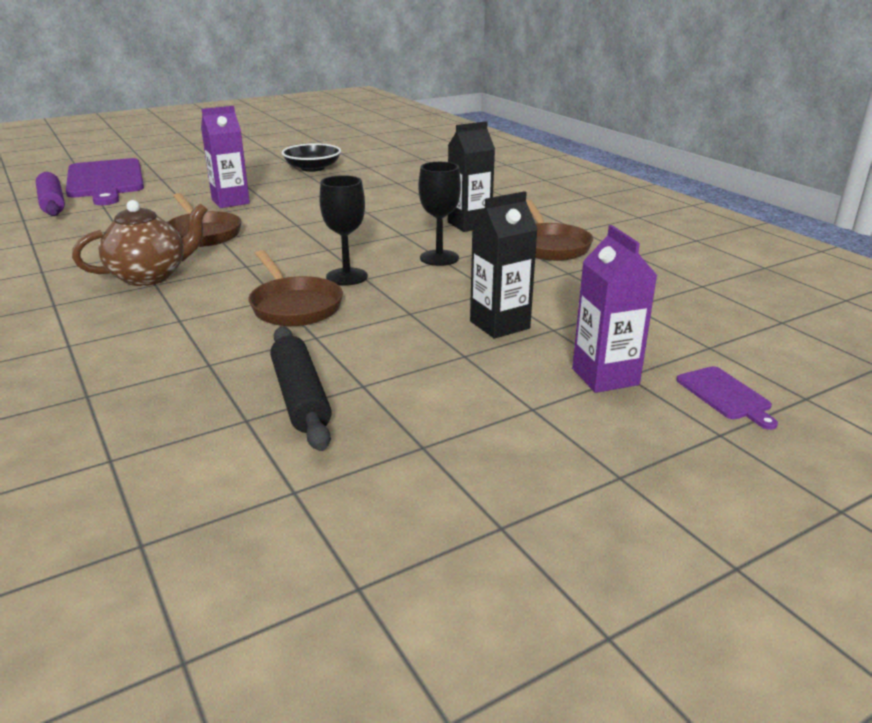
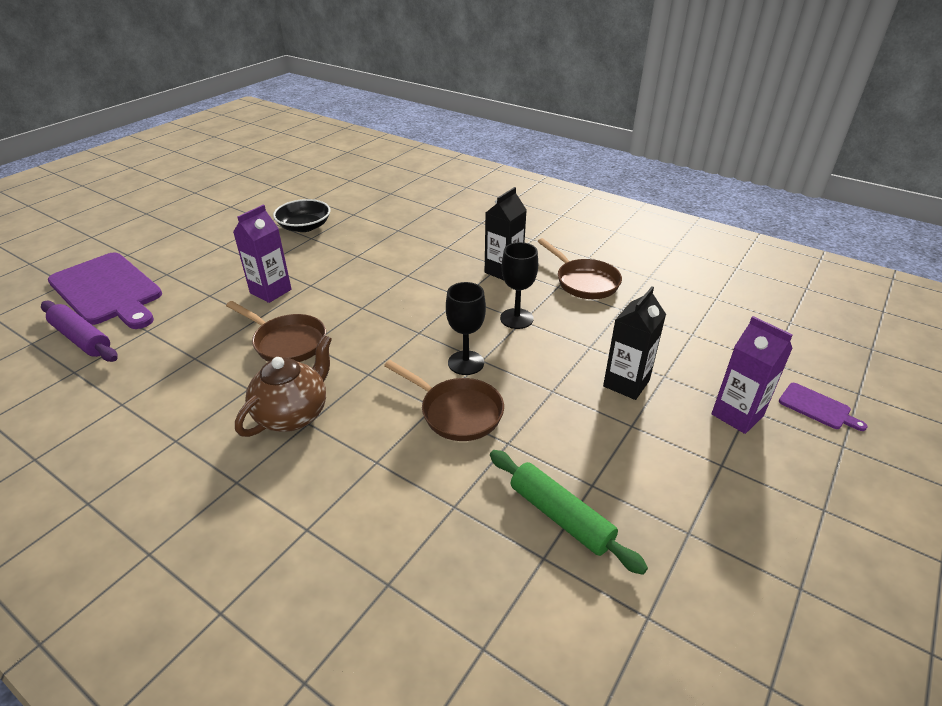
camera: 25 degrees left, 10 degrees up
black rolling pin [270,327,332,451] -> green rolling pin [490,450,648,575]

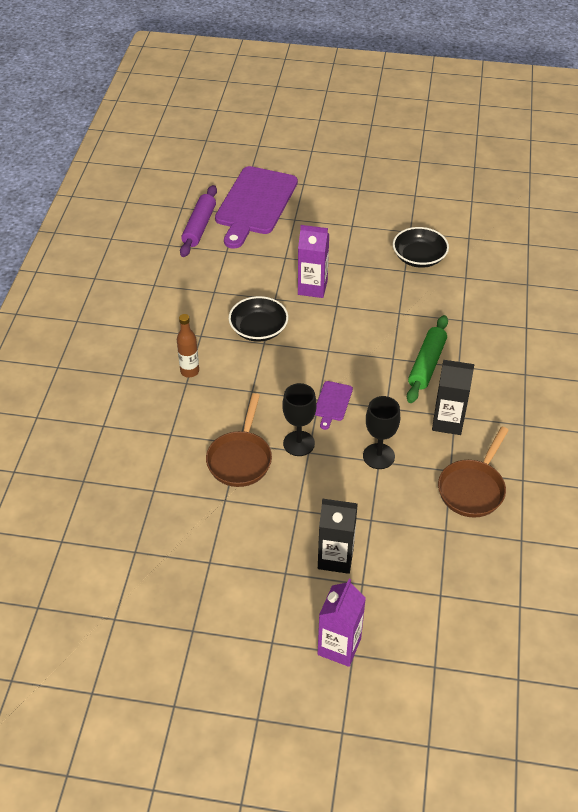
camera: 65 degrees right, 10 degrees up
brown pan [226,301,326,362] -> black bowl [229,296,288,342]
brown teapot [235,335,332,437] -> brown bottle [177,314,199,377]
green rolling pin [490,450,648,575] -> green rolling pin moved to [407,315,448,403]
purple cutting board [779,383,867,431] -> purple cutting board moved to [315,381,353,430]

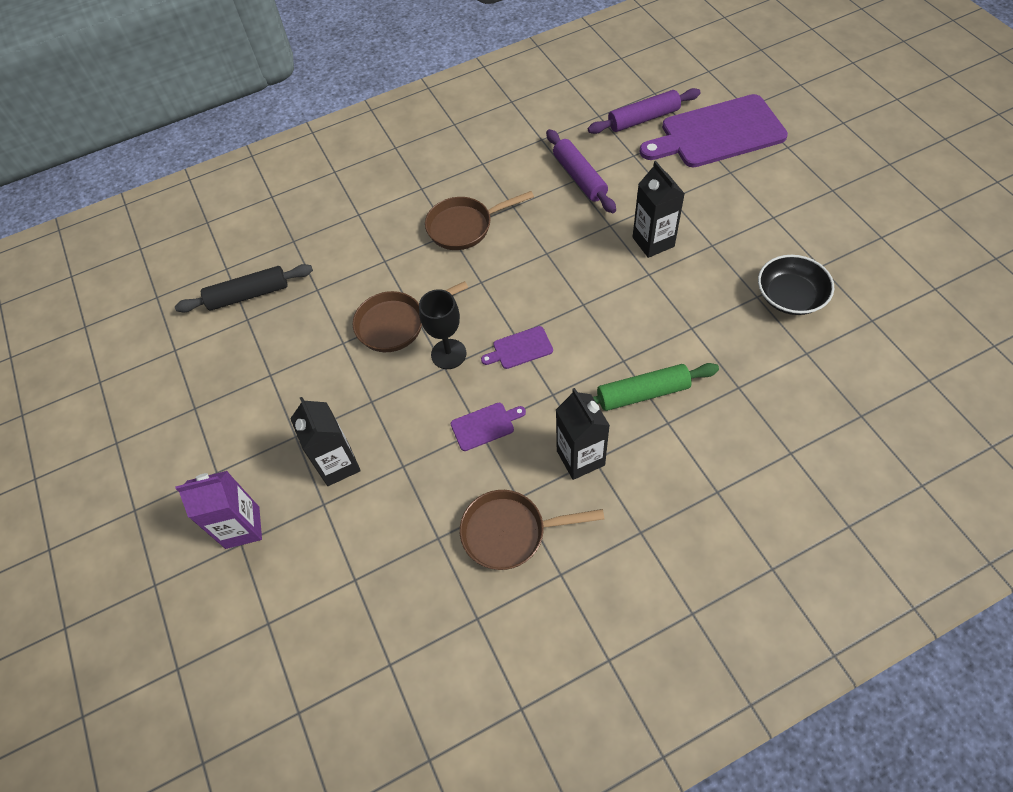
camera: 60 degrees right, 10 degrees up
brown bottle [177,314,199,377] -> brown pan [425,191,534,250]
black bowl [229,296,288,342] -> none
purple carton [298,225,329,298] -> black carton [633,161,685,258]
black goblet [363,396,400,469] -> purple cutting board [451,403,526,451]
none -> black rolling pin [175,264,313,313]
none -> purple rolling pin [546,129,616,213]

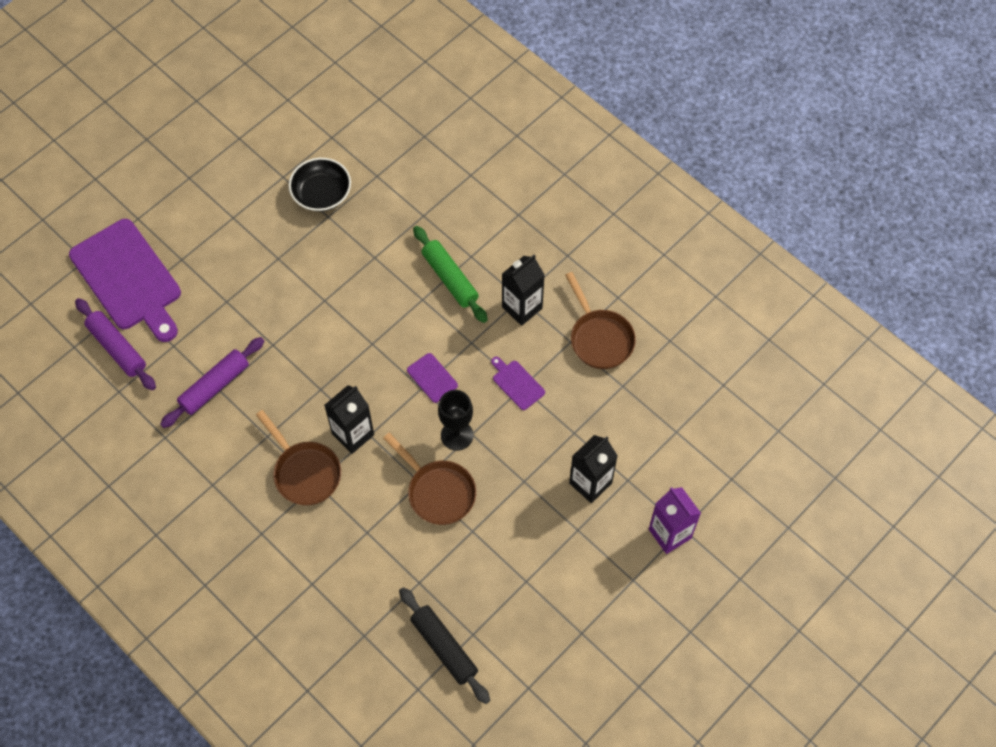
camera: 115 degrees left, 5 degrees up
black carton [633,161,685,258] -> black carton moved to [324,385,374,454]

